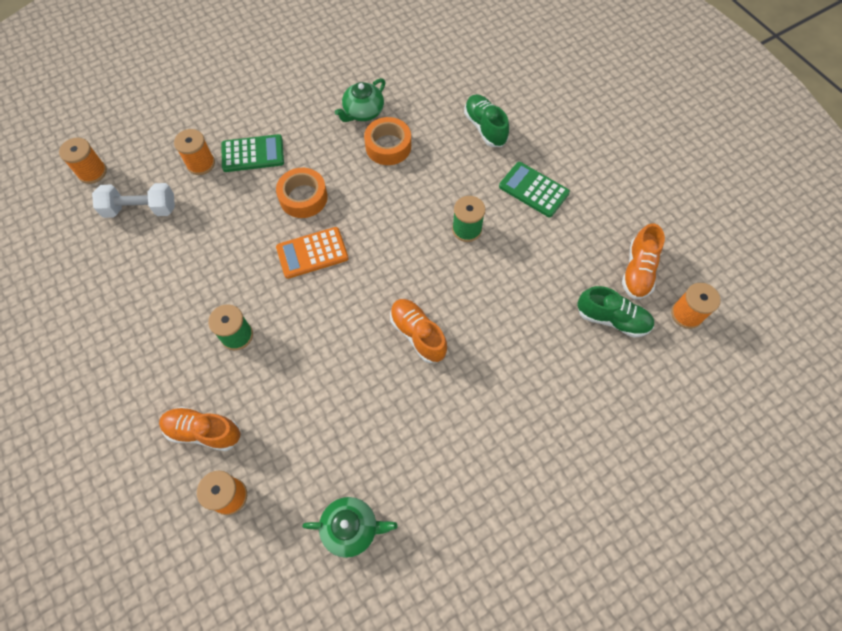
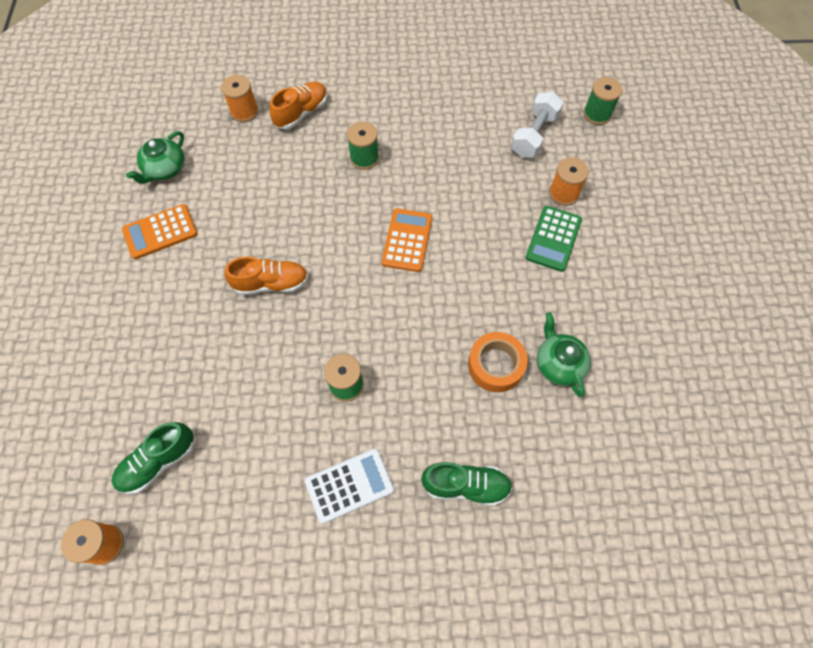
camera: 120 degrees right, 0 degrees up
orange spool [59,137,107,184] -> green spool [584,77,622,125]
orange tape [276,168,328,218] -> none
green calculator [499,162,570,217] -> white calculator [305,448,394,524]
orange shoe [622,223,665,299] -> none
none -> orange calculator [122,204,198,259]

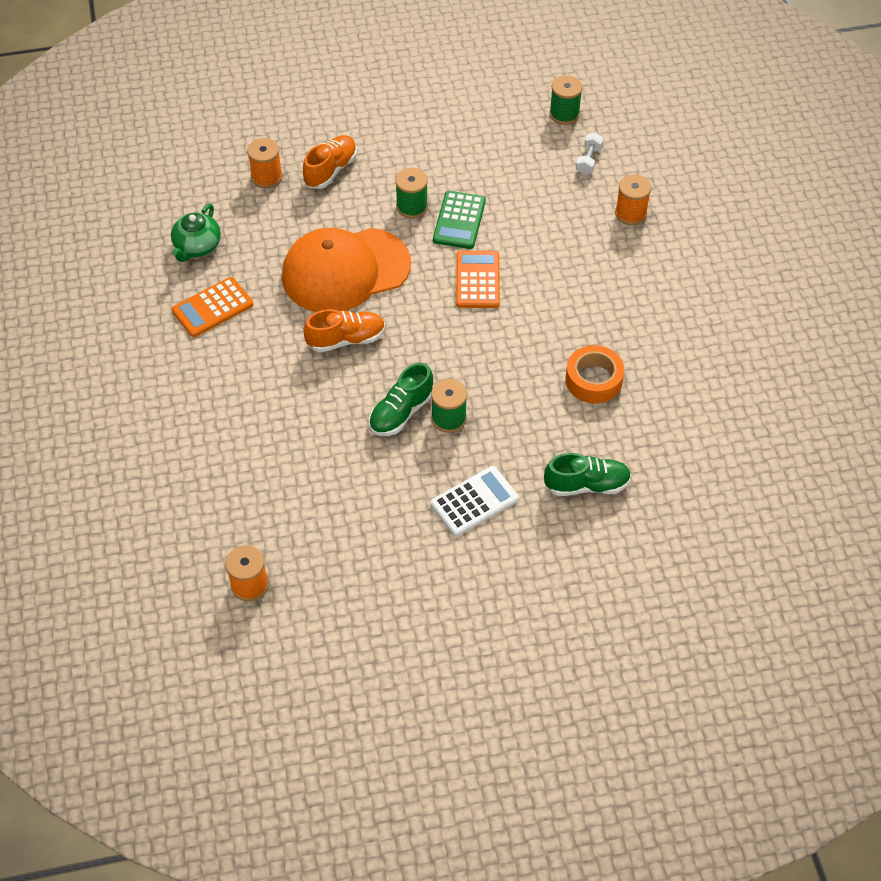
camera: 10 degrees left, 10 degrees down
green shoe [112,422,194,494] -> green shoe moved to [369,363,433,436]
white dumbbell [511,92,564,158] -> white dumbbell [576,133,603,175], size x0.59
green calculator [525,206,582,272] -> green calculator moved to [433,191,486,249]
green teapot [537,312,591,397] -> none
green spool [584,77,622,125] -> green spool moved to [549,75,583,125]
none -> orange cap [282,228,411,312]

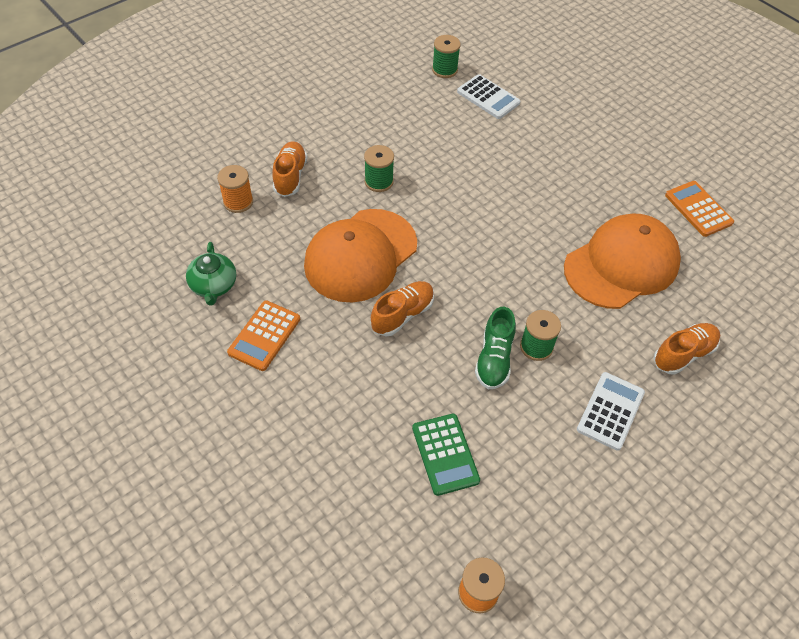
camera: 30 degrees left, 0 degrees up
green calculator [433,191,486,249] -> green calculator moved to [412,414,480,496]
orange calculator [456,251,500,308] -> orange calculator moved to [665,181,734,237]
green shoe [544,453,631,496] -> orange shoe [653,323,720,375]
orange tape [565,345,625,403] -> orange cap [564,213,681,309]
white dumbbell [576,133,603,175] -> white calculator [457,74,521,119]
orange spool [615,174,651,225] -> none

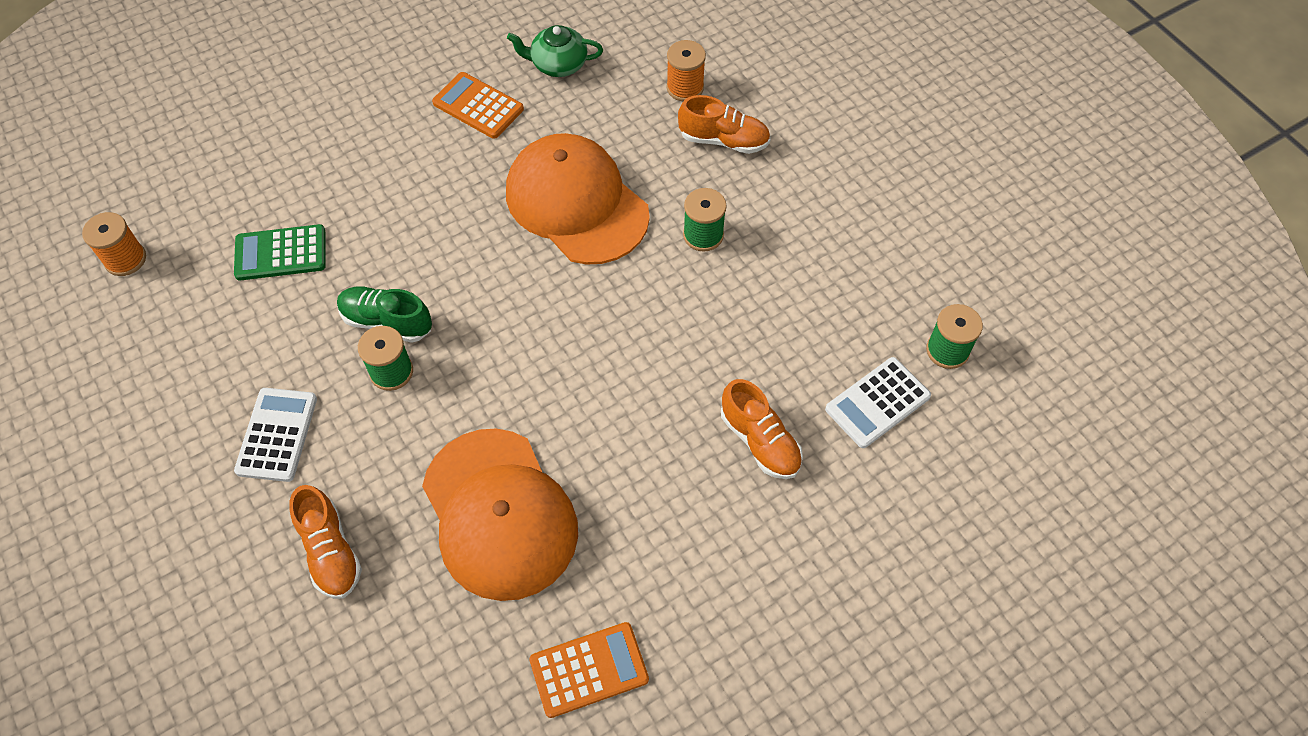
camera: 100 degrees right, 5 degrees up
orange shoe [371,281,434,336] -> orange shoe moved to [721,379,803,479]
white calculator [577,372,645,451] -> white calculator turned 120 degrees counterclockwise [234,388,317,482]

